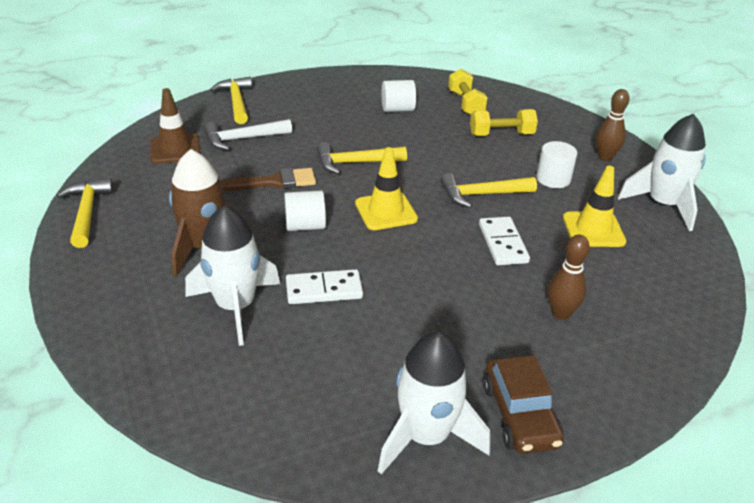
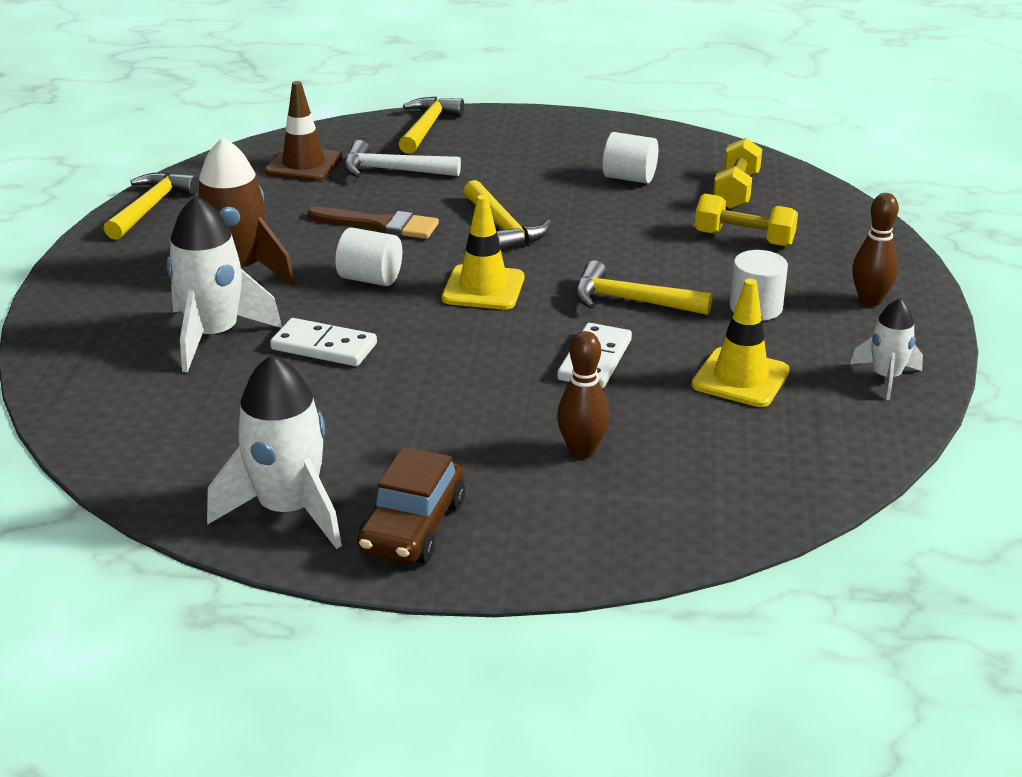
camera: 30 degrees right, 5 degrees down
yellow hammer [317,142,407,174] -> yellow hammer turned 135 degrees counterclockwise [463,180,551,252]
white rocket [618,114,706,231] -> white rocket [850,298,923,400], size x0.57

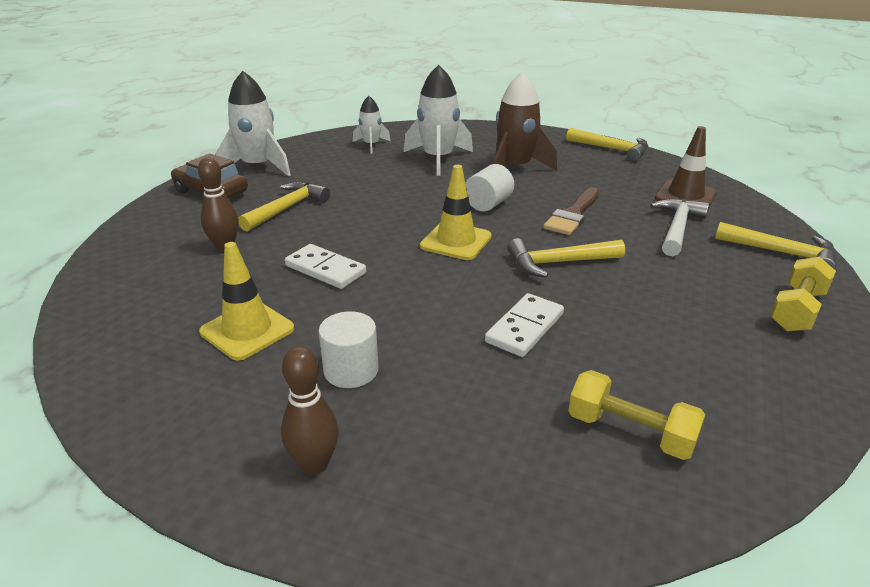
camera: 105 degrees right, 0 degrees up
white domino [270,318,377,366] -> white domino moved to [485,293,564,357]
yellow hammer [575,260,712,315] -> yellow hammer moved to [238,181,330,231]
white cylinder [603,132,658,184] -> none
yellow dumbbell [695,194,798,247] -> yellow dumbbell moved to [770,256,836,331]
white rocket [850,298,923,400] -> white rocket moved to [352,96,390,154]

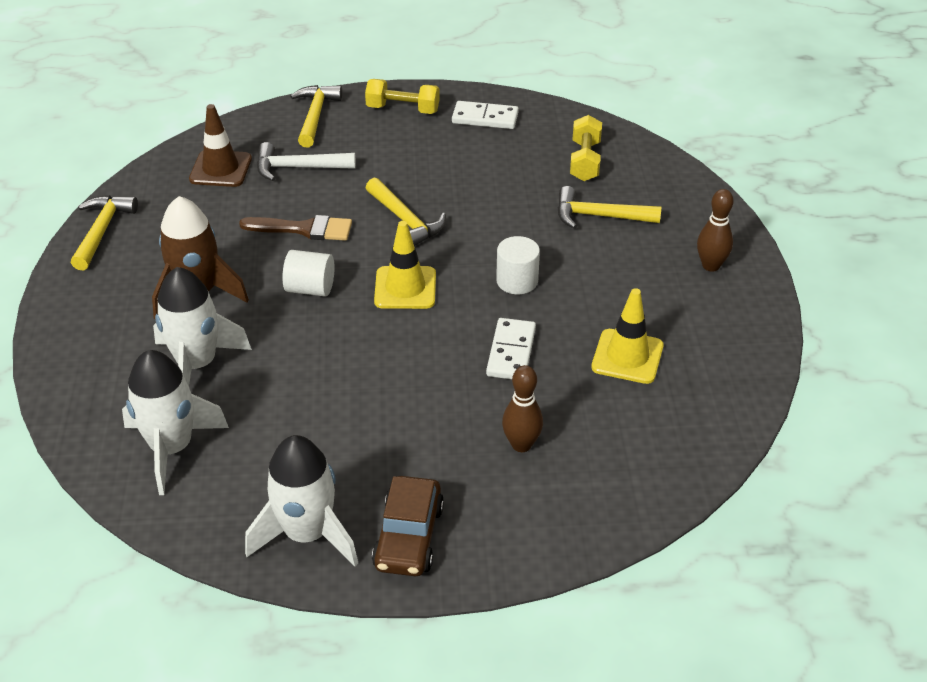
camera: 115 degrees left, 10 degrees up
yellow hammer [238,181,330,231] -> yellow hammer moved to [558,186,661,229]
white cylinder [319,311,379,388] -> white cylinder moved to [496,236,540,294]
white rocket [352,96,390,154] -> white rocket [122,350,229,495], size x1.76
white domino [485,293,564,357] -> white domino moved to [452,101,519,129]

